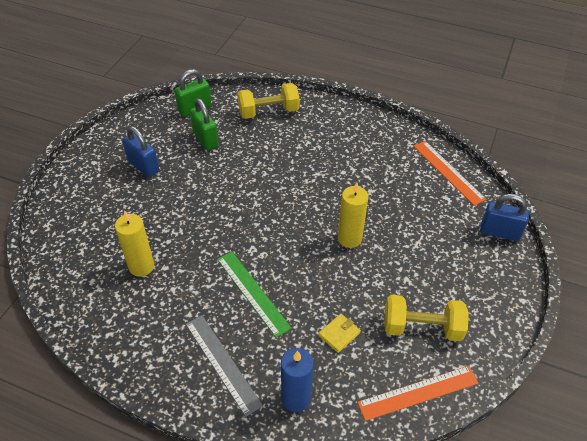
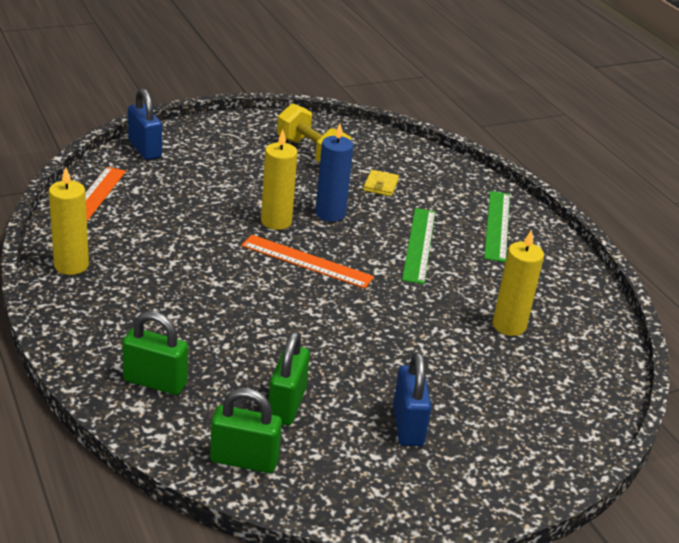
camera: 140 degrees left, 15 degrees down
grey ruler [186,315,263,417] -> green ruler [484,191,510,262]
yellow dumbbell [237,83,300,119] -> green padlock [122,311,188,395]
blue candle [281,348,314,412] -> blue candle moved to [316,123,354,222]
yellow wallet [319,314,361,353] -> yellow wallet turned 75 degrees counterclockwise [363,170,399,196]
orange ruler [357,366,478,421] -> orange ruler moved to [241,235,374,289]
none -> yellow candle [49,167,89,275]

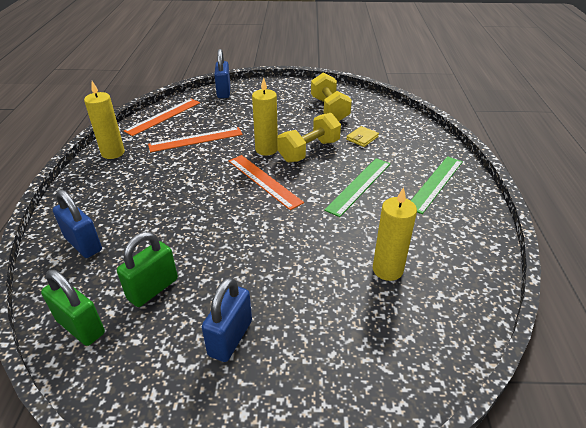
camera: 30 degrees right, 5 degrees up
green padlock [122,311,188,395] -> blue padlock [53,189,102,258]
blue candle [316,123,354,222] -> yellow dumbbell [277,113,341,162]
none -> orange ruler [148,127,243,152]

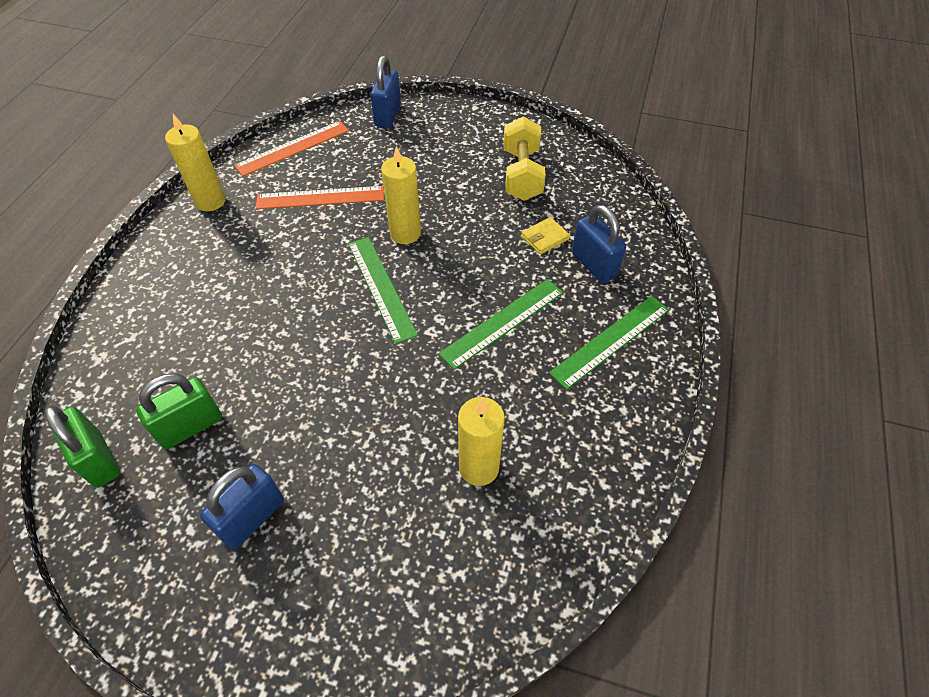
camera: 15 degrees right, 15 degrees up
blue padlock [53,189,102,258] -> blue padlock moved to [572,205,626,283]
orange ruler [229,155,304,210] -> green ruler [348,237,418,344]
yellow dumbbell [277,113,341,162] -> none

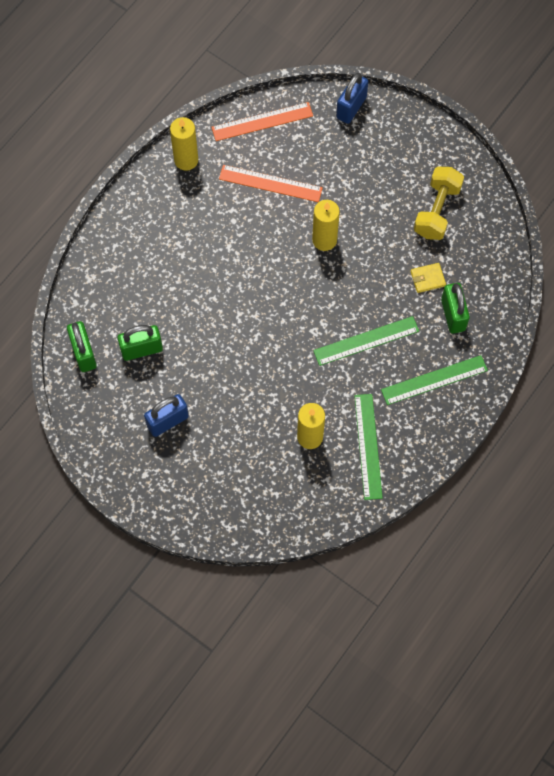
camera: 20 degrees right, 15 degrees up
green ruler [348,237,418,344] -> green ruler moved to [354,394,383,500]
blue padlock [572,205,626,283] -> green padlock [441,283,470,334]

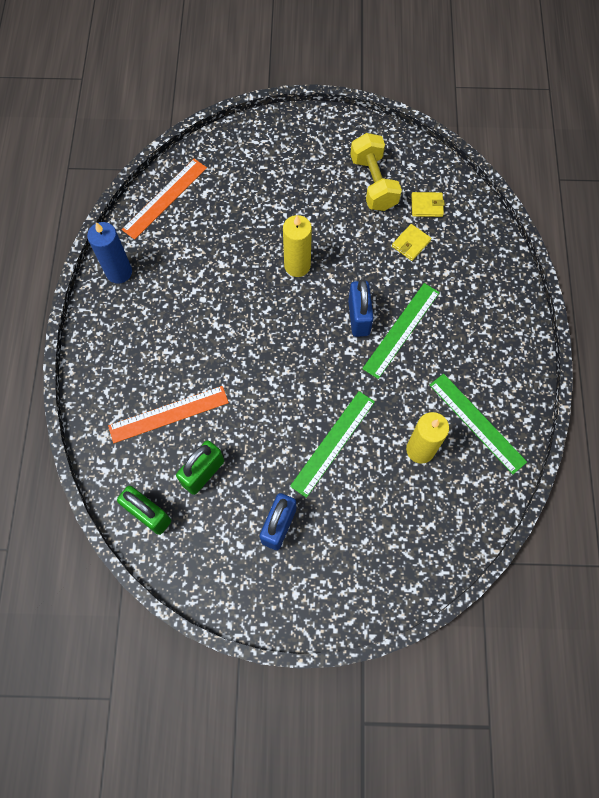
camera: 35 degrees left, 0 degrees up
yellow candle [170,117,198,171] -> blue candle [87,222,132,284]
orange ruler [219,165,323,202] -> orange ruler moved to [108,386,229,443]
blue padlock [336,73,368,124] -> blue padlock moved to [348,279,373,337]
green ruler [381,355,488,405] -> green ruler moved to [290,391,375,498]
green padlock [441,283,470,334] -> none
none -> yellow wallet [411,192,445,217]

